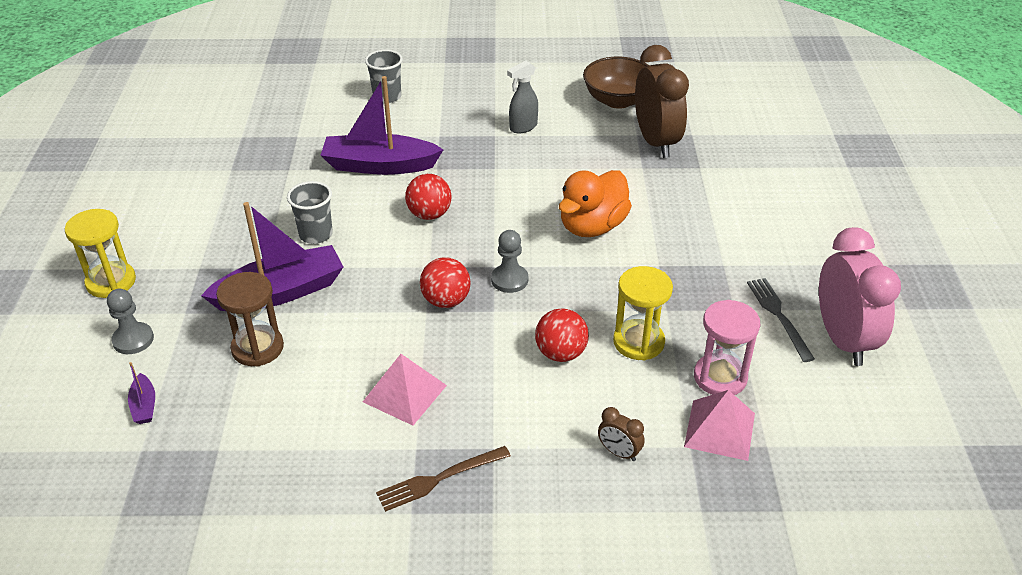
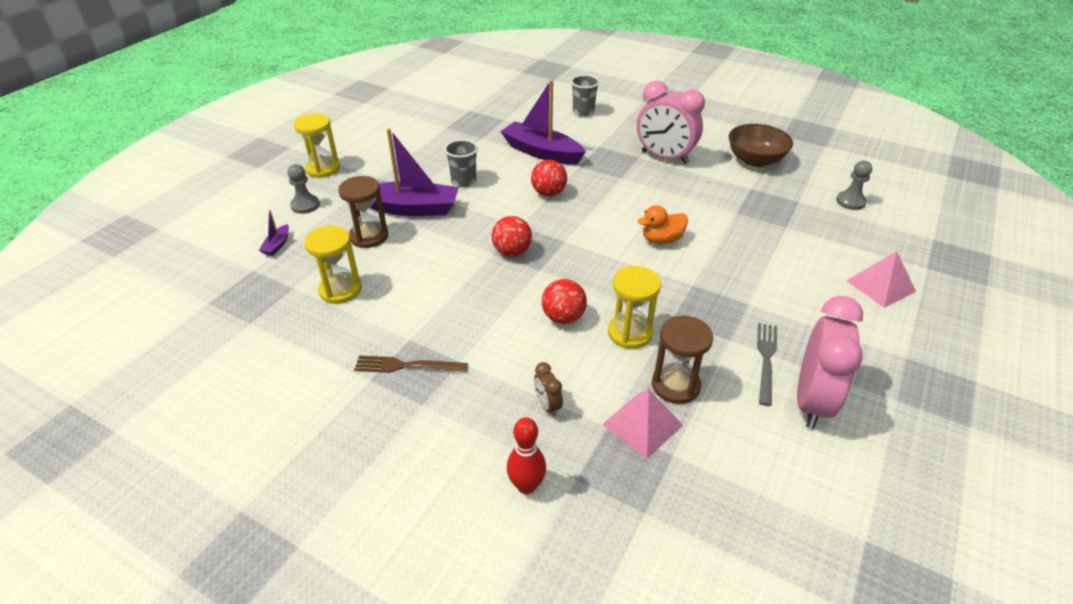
camera: 30 degrees right, 0 degrees up
pink pyramid [363,354,447,426] -> pink pyramid moved to [846,251,916,308]
grey pawn [491,230,528,293] -> grey pawn moved to [836,161,872,210]
grey spray bottle [507,60,538,133] -> pink clock [637,81,705,164]
orange duck [559,170,632,237] -> orange duck [638,205,688,244], size x0.66
brown clock [635,45,689,158] -> none
pink hourglass [694,300,760,395] -> brown hourglass [652,316,713,404]
none -> yellow hourglass [304,226,362,304]
none -> red bowling pin [507,417,546,494]

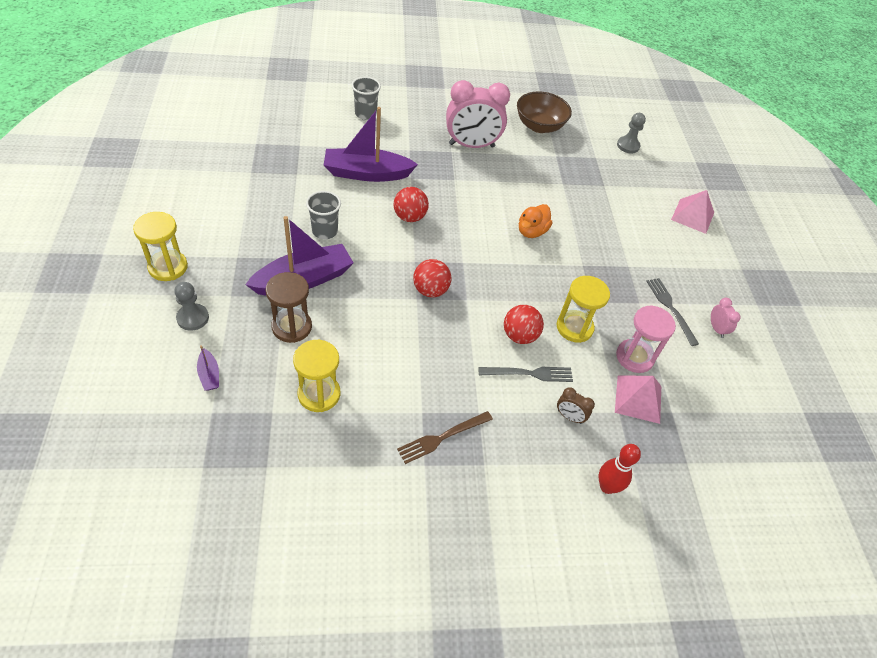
camera: 40 degrees left, 10 degrees up
brown hourglass [652,316,713,404] -> pink hourglass [616,305,676,373]
pink clock [797,296,863,429] -> pink clock [711,298,741,338], size x0.43
none -> grey fork [478,367,573,382]

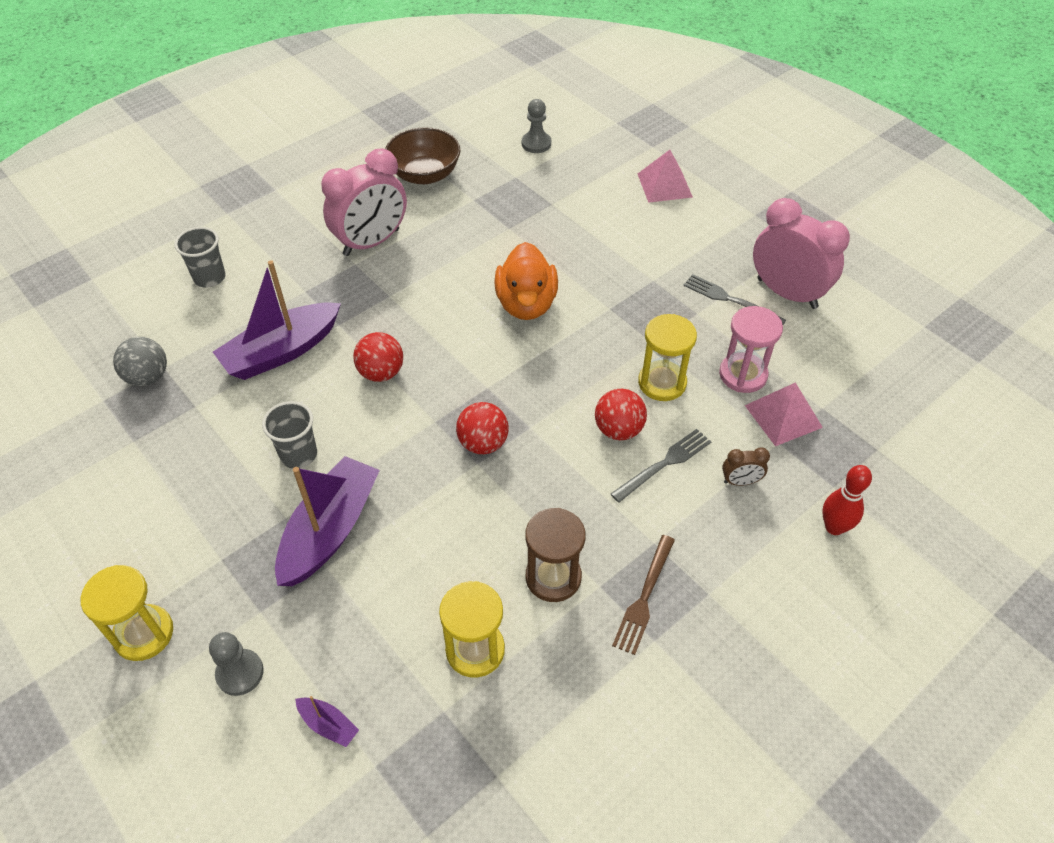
camera: 30 degrees left, 0 degrees up
brown hourglass [266,272,312,343] -> brown hourglass moved to [525,508,586,602]
orange duck [519,204,552,238] -> orange duck [494,242,558,320], size x1.52
pink clock [711,298,741,338] -> pink clock [753,198,850,309], size x2.34
none -> grey ball [113,337,167,386]

